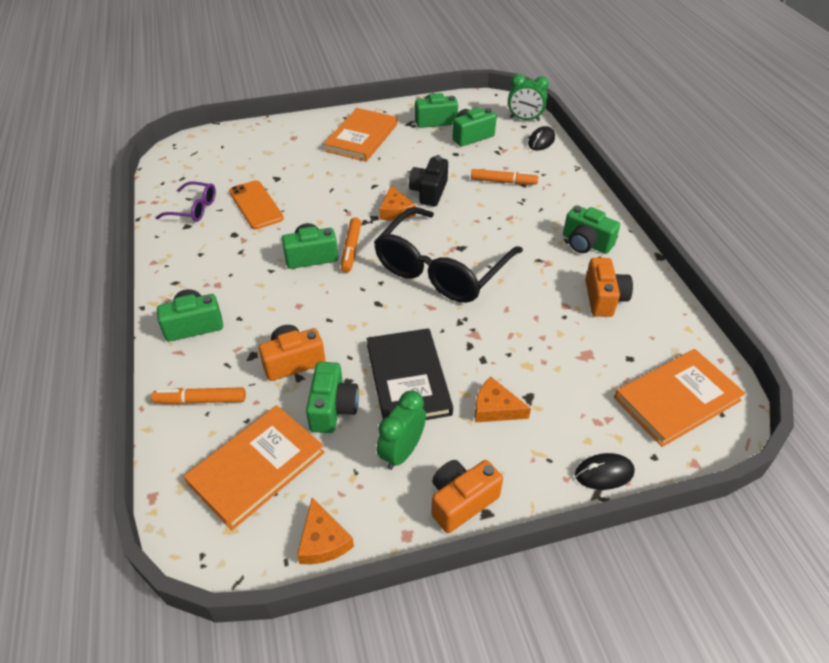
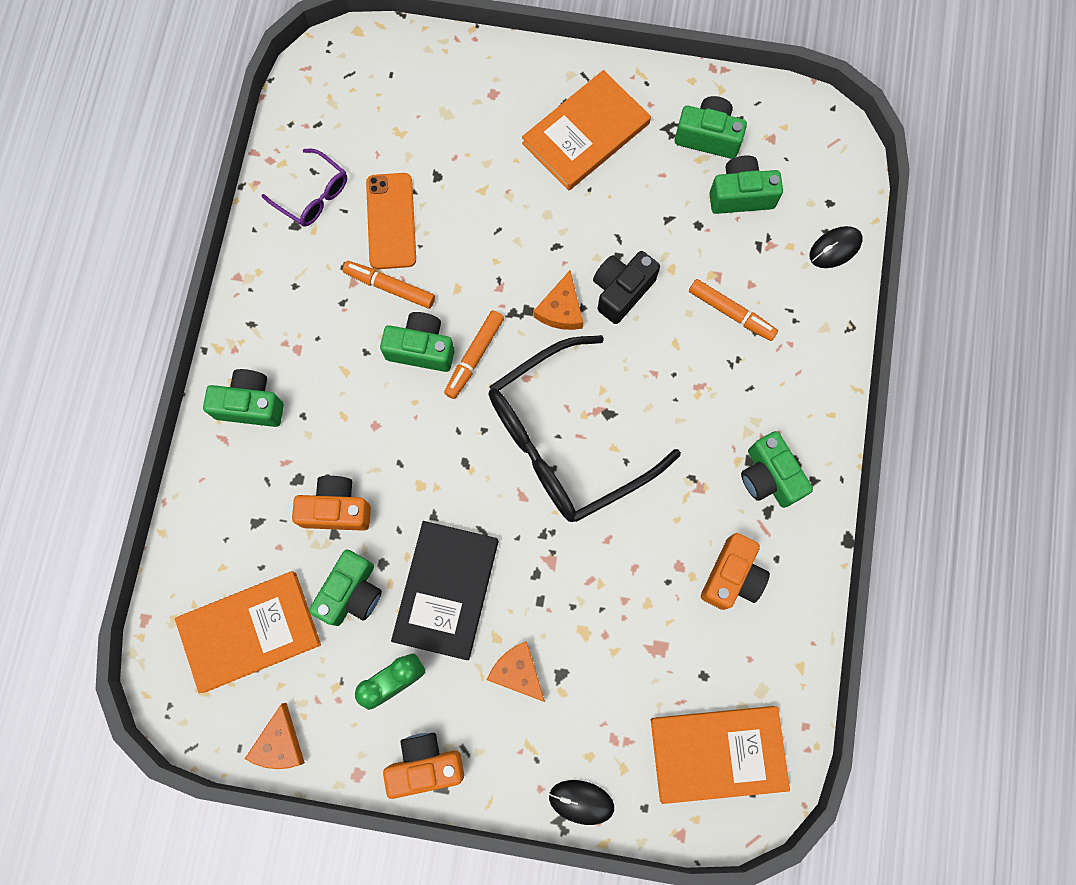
camera: 25 degrees right, 30 degrees up
orange marker [151,387,246,404] -> orange marker moved to [343,261,435,309]
green clock [508,74,549,121] -> none

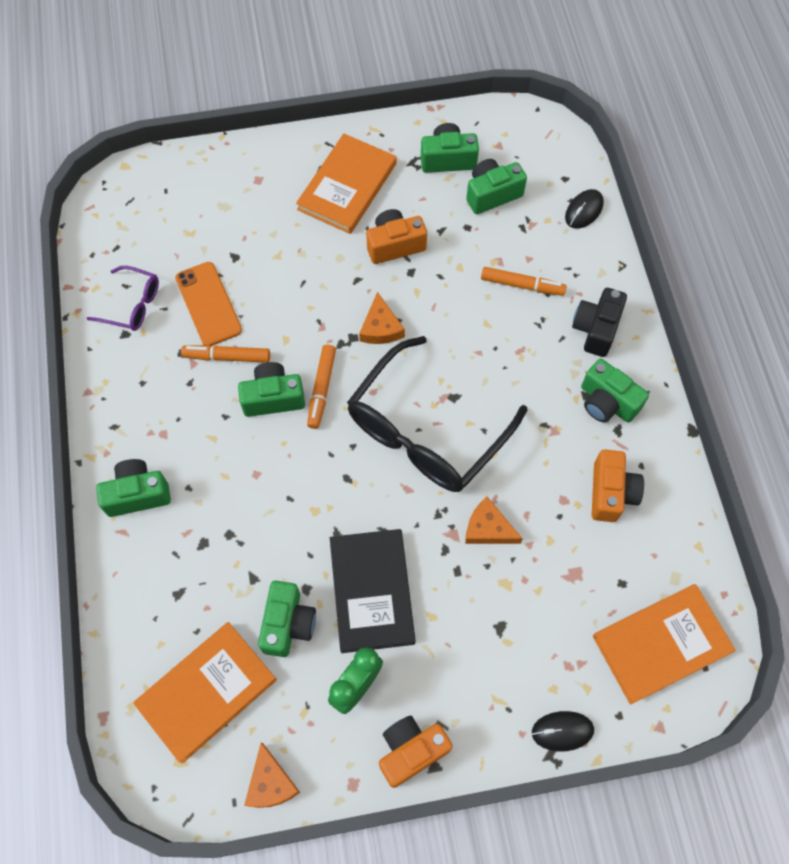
camera: 20 degrees left, 10 degrees down
orange camera [292,476,371,531] -> orange camera moved to [366,209,427,264]
orange cheese [487,641,545,702] -> orange cheese moved to [465,497,523,544]
black camera [593,251,660,324] -> black camera moved to [572,288,627,357]

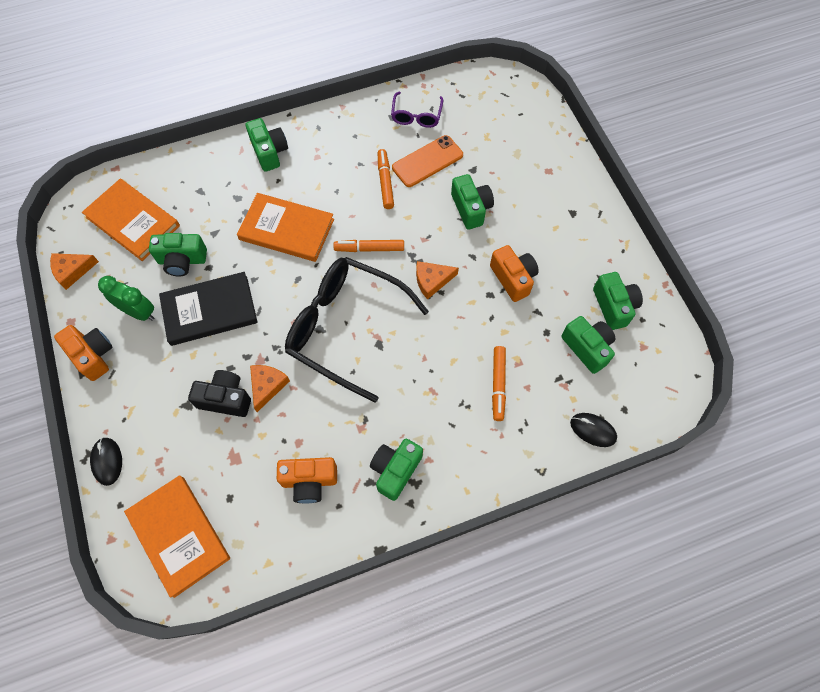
camera: 80 degrees right, 0 degrees up
green camera [238,362,305,417] -> green camera moved to [451,174,494,230]
orange book [296,134,397,234] -> orange book moved to [237,193,334,262]
black camera [572,288,627,357] -> black camera moved to [188,370,251,417]

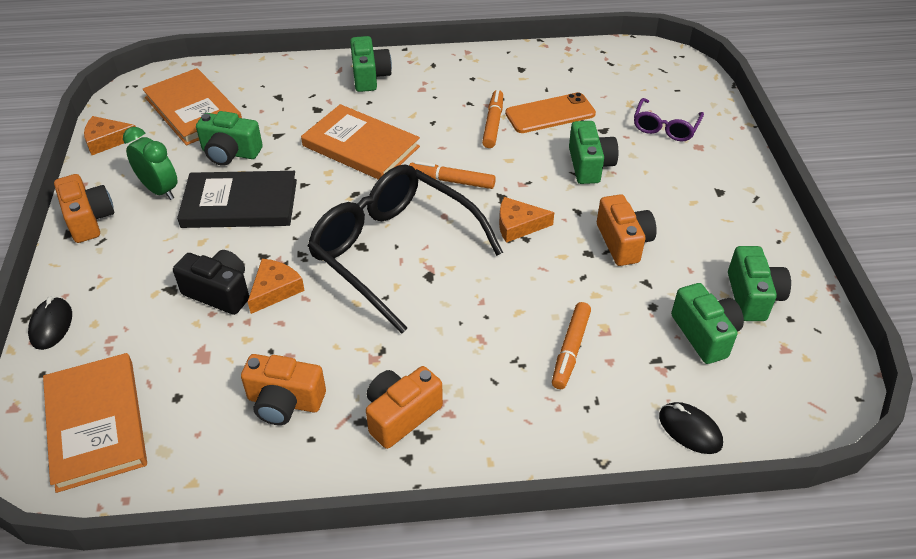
camera: 15 degrees right, 20 degrees down
green camera [370,439,423,501] -> orange camera [366,366,443,449]
purple glasses [391,92,443,128] -> purple glasses moved to [634,98,704,142]

